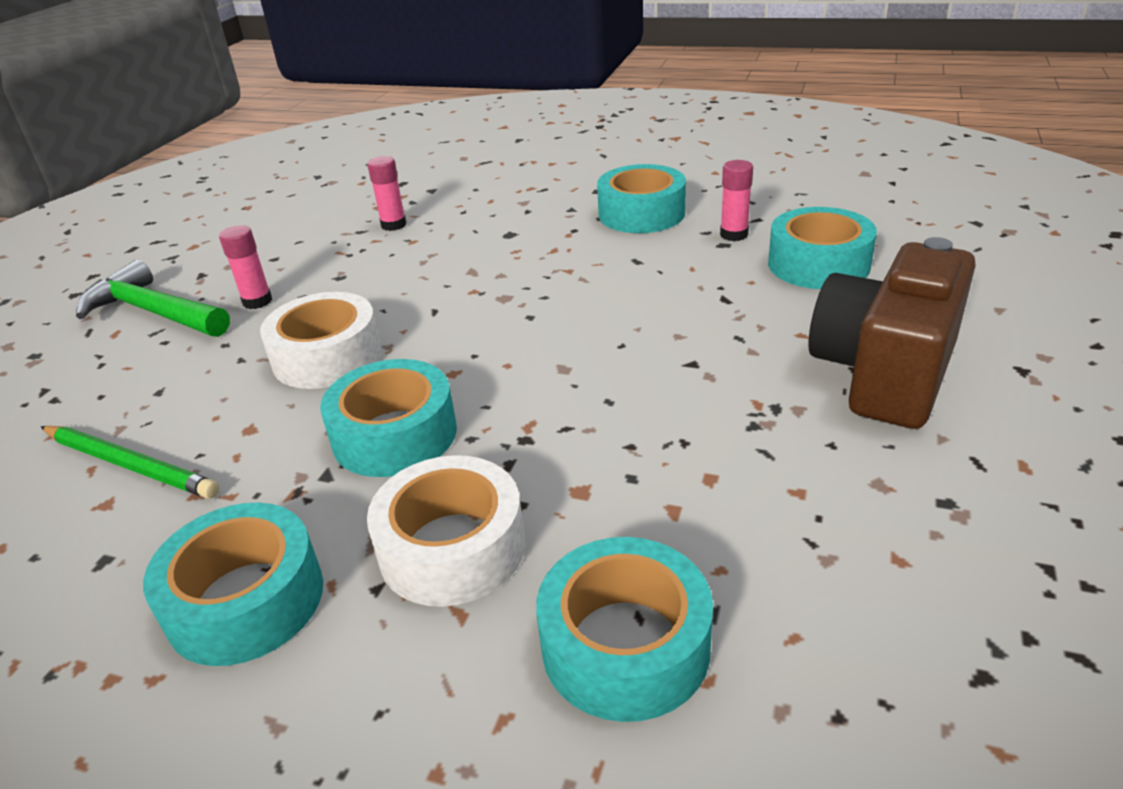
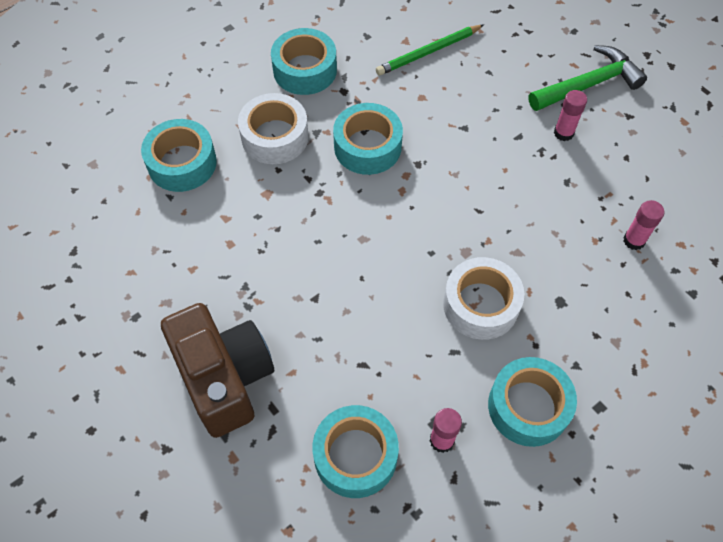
camera: 120 degrees right, 25 degrees up
white tape [260,292,382,389] -> white tape moved to [443,257,524,340]

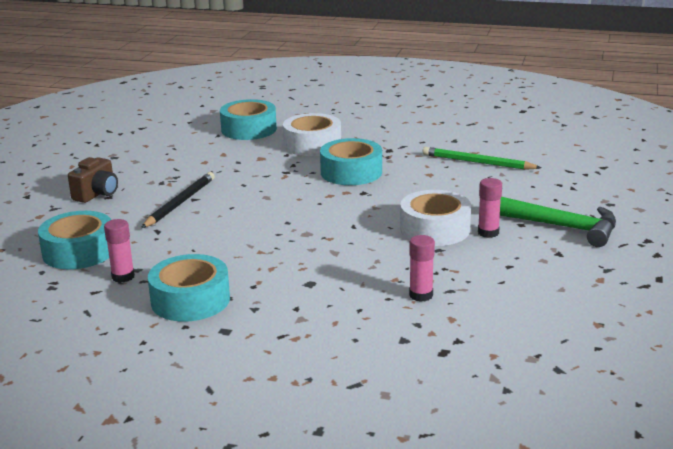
camera: 55 degrees right, 35 degrees down
brown camera [161,303,274,438] -> brown camera [68,157,118,203], size x0.53
turquoise tape [271,28,337,95] -> none
white tape [443,257,524,340] -> white tape moved to [400,190,471,246]
none -> black pencil [141,172,215,228]

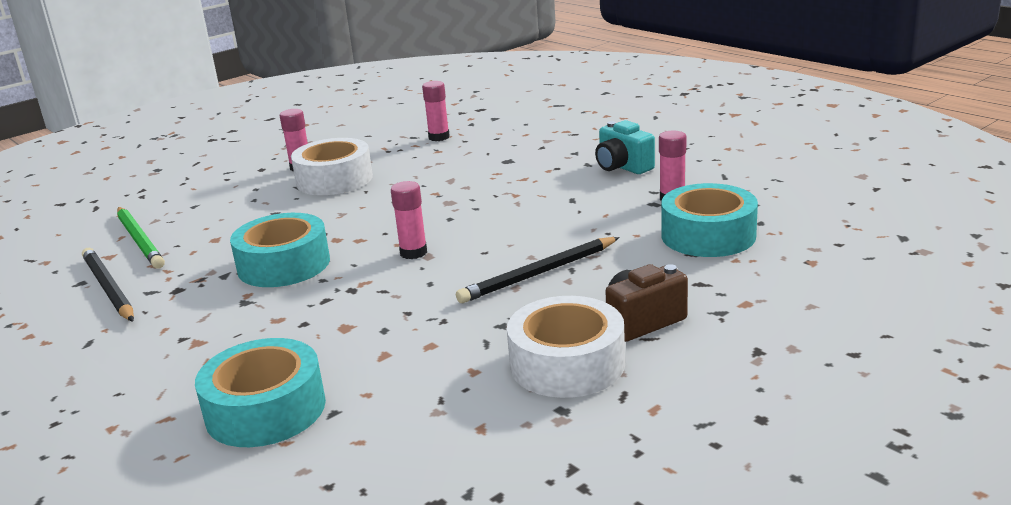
camera: 145 degrees left, 0 degrees up
turquoise tape [148,254,230,322] -> turquoise camera [595,120,655,174]
white tape [283,113,341,156] -> white tape moved to [507,296,625,398]
green hammer [500,197,616,247] -> none
none -> black pencil [82,248,134,322]
none -> pink glue stick [391,181,427,259]

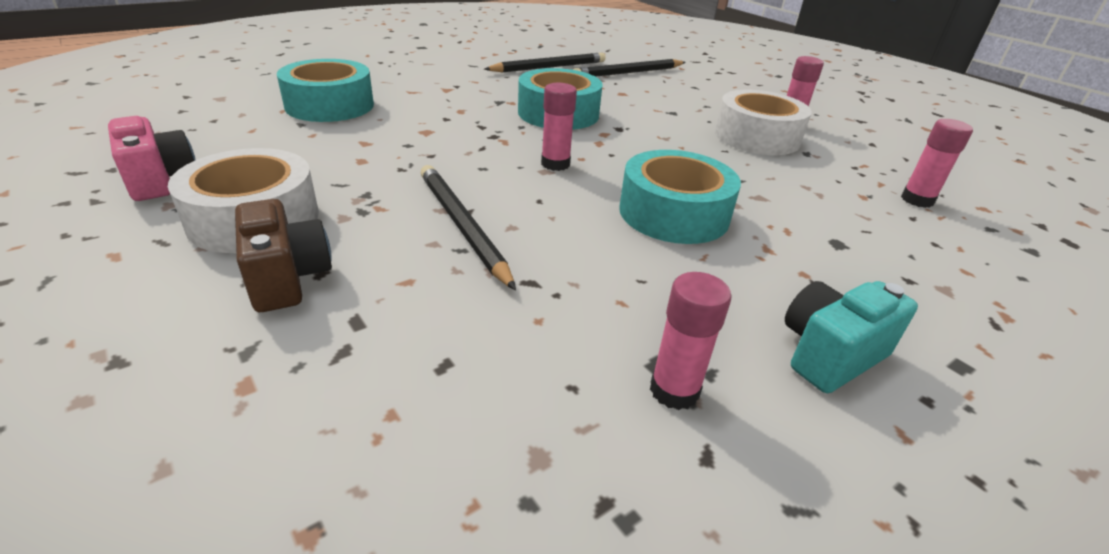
camera: 90 degrees right, 10 degrees up
green pencil [117,207,165,269] -> black pencil [573,59,686,77]
turquoise tape [661,183,758,257] -> turquoise tape moved to [619,150,741,244]
none -> pink camera [108,116,196,201]

